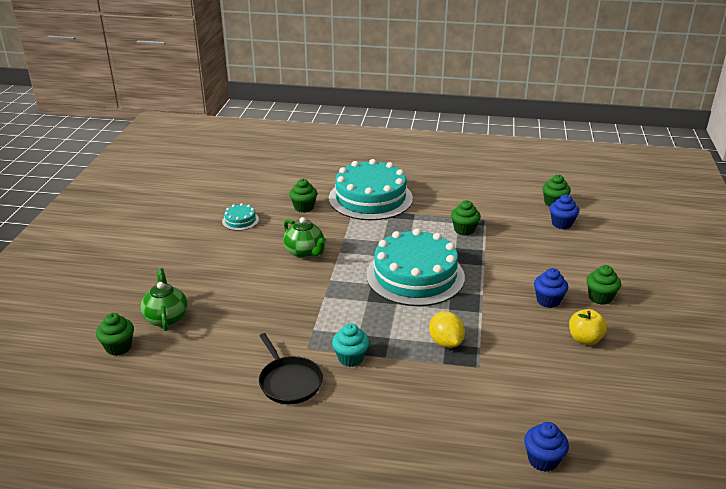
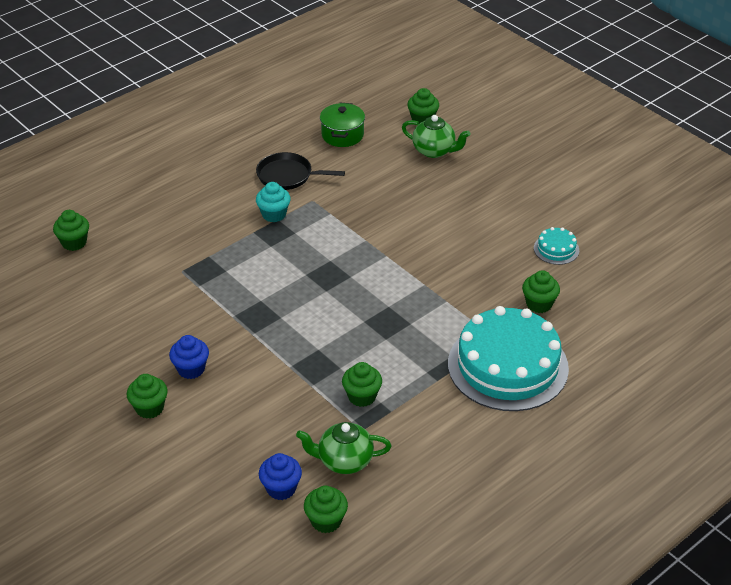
camera: 130 degrees right, 10 degrees up
green teapot [283,217,327,258] -> green teapot moved to [296,422,391,474]
turquoise cake [366,228,465,306] -> none
yellow lemon [429,311,465,348] -> none
blue cupcake [524,422,569,472] -> green cupcake [53,210,89,251]
yellow apple [569,309,607,345] -> none
none -> green pot [320,103,365,147]

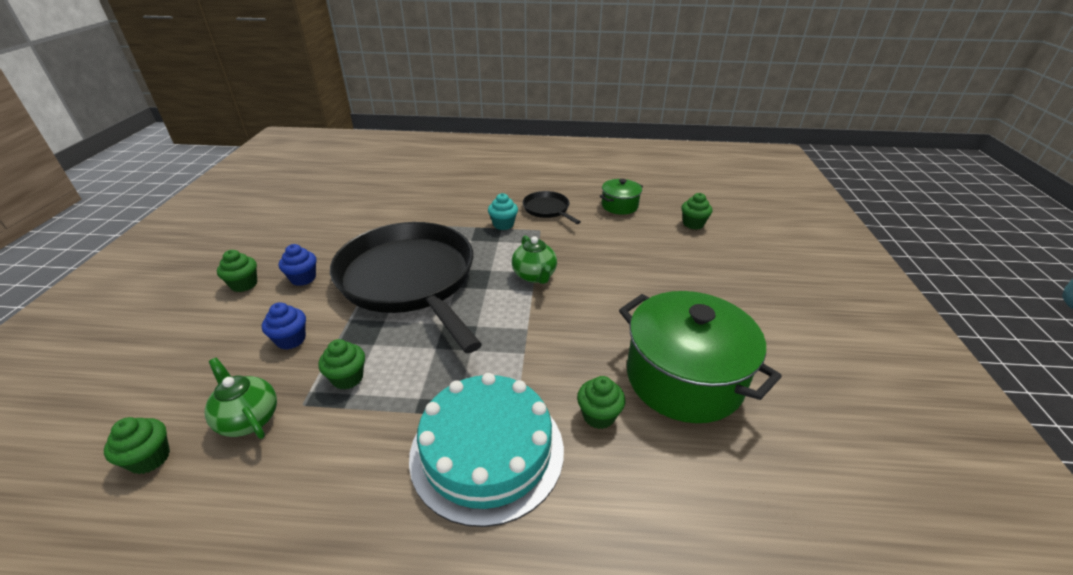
camera: 45 degrees right, 5 degrees down
green cupcake [53,210,89,251] -> none
blue cupcake [259,453,302,500] -> blue cupcake moved to [262,302,306,350]
green teapot [402,115,470,158] -> green teapot moved to [512,235,557,284]
turquoise cake [534,227,579,265] -> green pot [619,291,782,423]
none -> black pan [330,222,482,353]

